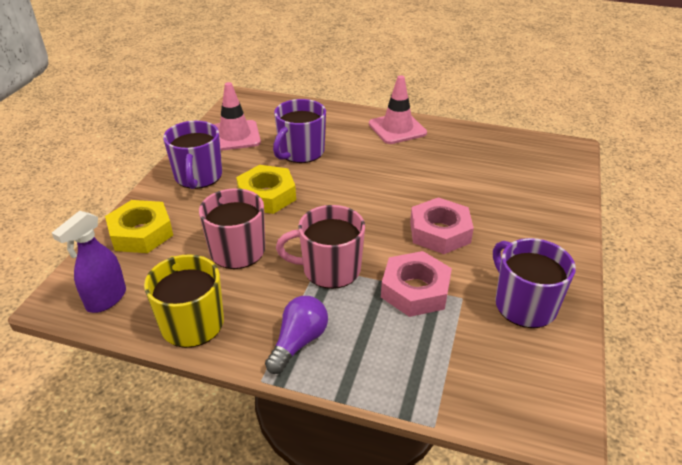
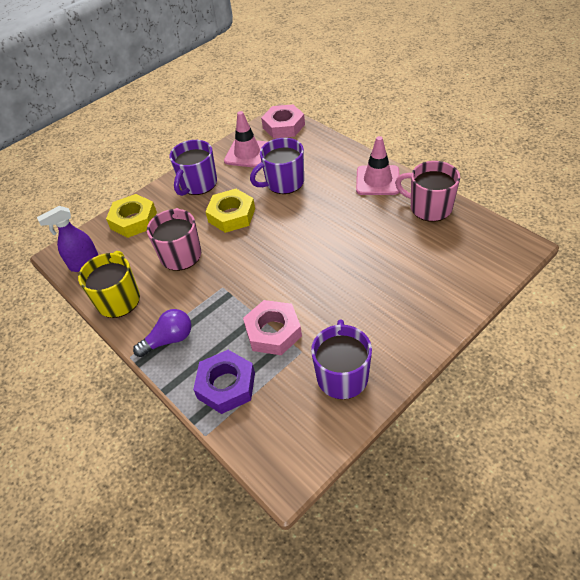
camera: 35 degrees right, 10 degrees up
pink mug [276,205,365,289] -> pink mug moved to [395,161,460,222]
pink nut [410,197,474,254] -> pink nut moved to [261,104,305,138]
none -> purple nut [193,350,255,414]

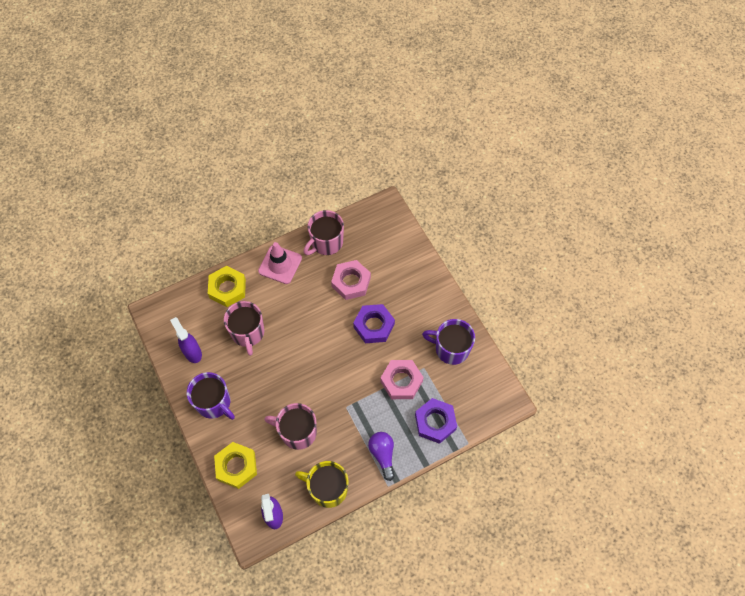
camera: 80 degrees left, 15 degrees up
yellow nut [205,189,255,233] -> yellow nut moved to [208,266,246,307]
pink traffic cone [224,111,267,168] -> purple spray bottle [170,317,202,363]
purple mug [250,138,304,194] -> pink mug [224,301,264,356]
pink nut [261,104,305,138] -> pink nut moved to [331,260,371,300]
none -> purple nut [353,304,395,343]

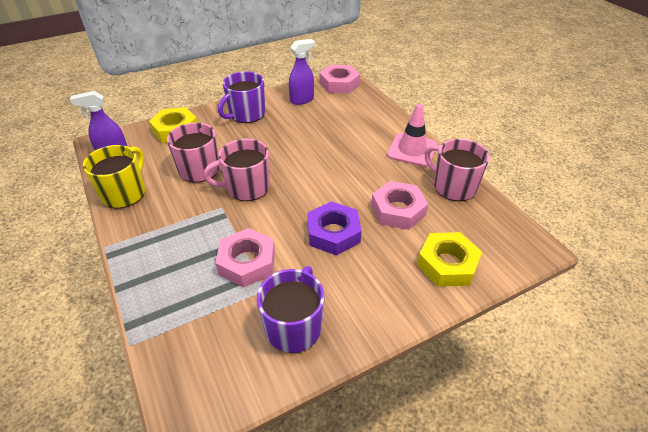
camera: 90 degrees right, 20 degrees down
yellow nut [208,266,246,307] -> yellow nut moved to [417,232,482,287]
pink mug [224,301,264,356] -> pink mug moved to [204,139,270,201]
purple light bulb [368,432,395,481] -> none
purple nut [415,398,457,444] -> none
none -> pink nut [319,65,360,93]

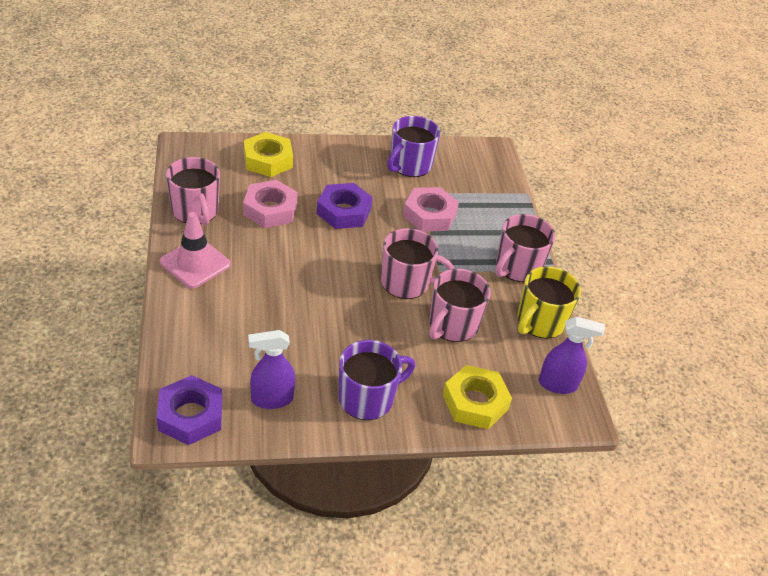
camera: 165 degrees left, 0 degrees up
pink nut [319,65,360,93] -> purple nut [156,375,222,445]
none -> pink mug [495,214,555,282]

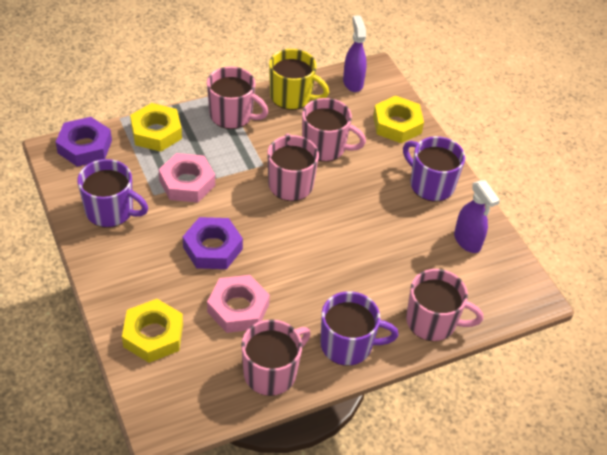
camera: 105 degrees left, 5 degrees up
purple nut [156,375,222,445] -> purple nut moved to [56,117,112,167]
pink traffic cone [160,212,231,289] -> purple mug [320,291,399,366]
none -> yellow nut [130,103,182,152]
none -> pink mug [406,269,483,341]

